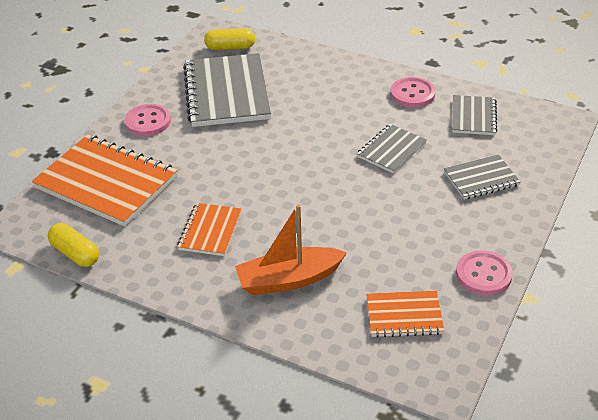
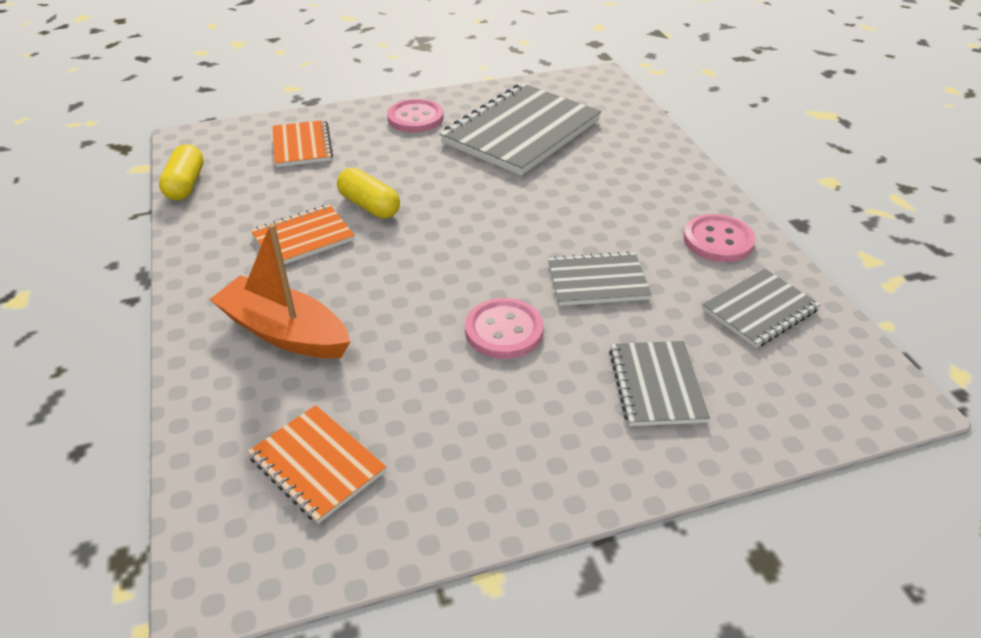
camera: 45 degrees right, 0 degrees up
orange notebook [32,135,178,227] -> orange notebook [272,120,333,167], size x0.53
yellow capsule [204,28,255,50] -> yellow capsule moved to [337,168,400,218]
grey notebook [444,154,521,199] -> grey notebook turned 60 degrees clockwise [609,341,710,426]
pink button [456,250,513,296] -> pink button moved to [465,298,544,359]

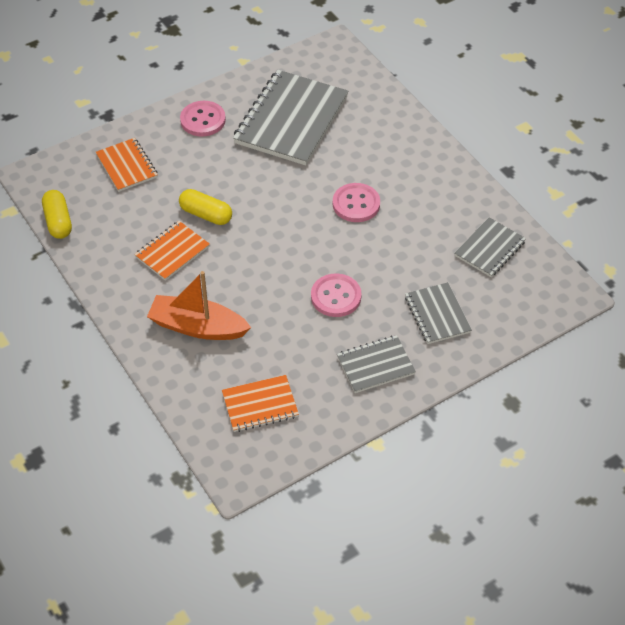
camera: 15 degrees left, 10 degrees up
orange notebook [247,405,386,524] -> orange notebook turned 45 degrees counterclockwise [222,375,299,432]
grey notebook [548,251,652,306] -> grey notebook moved to [337,335,416,393]
pink button [683,214,756,262] -> pink button moved to [333,183,380,222]

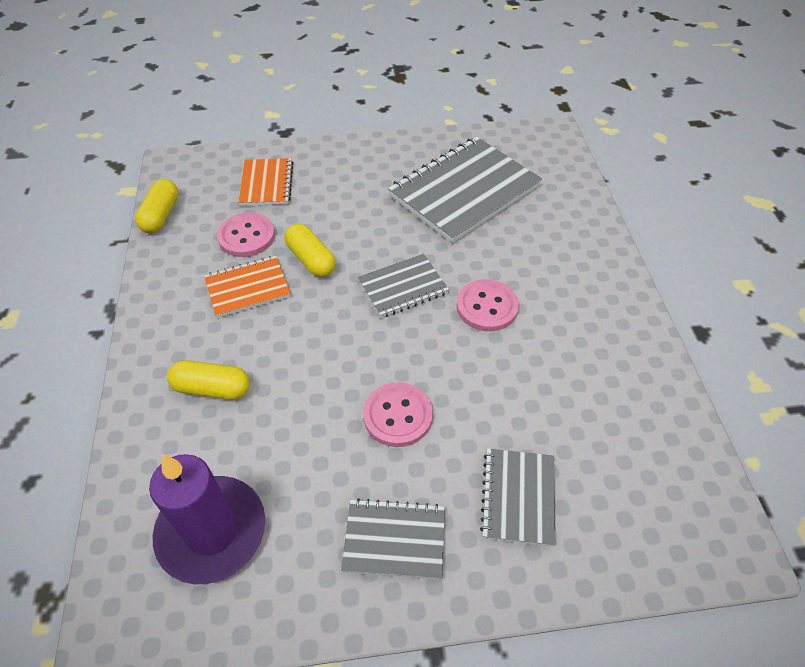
camera: 25 degrees right, 0 degrees up
orange boat [147,271,251,340] -> yellow capsule [167,360,250,400]
pink button [180,101,226,137] -> pink button moved to [217,213,275,257]
orange notebook [222,375,299,432] -> purple candle [149,454,265,584]
grey notebook [454,217,526,277] -> grey notebook moved to [358,254,449,318]

